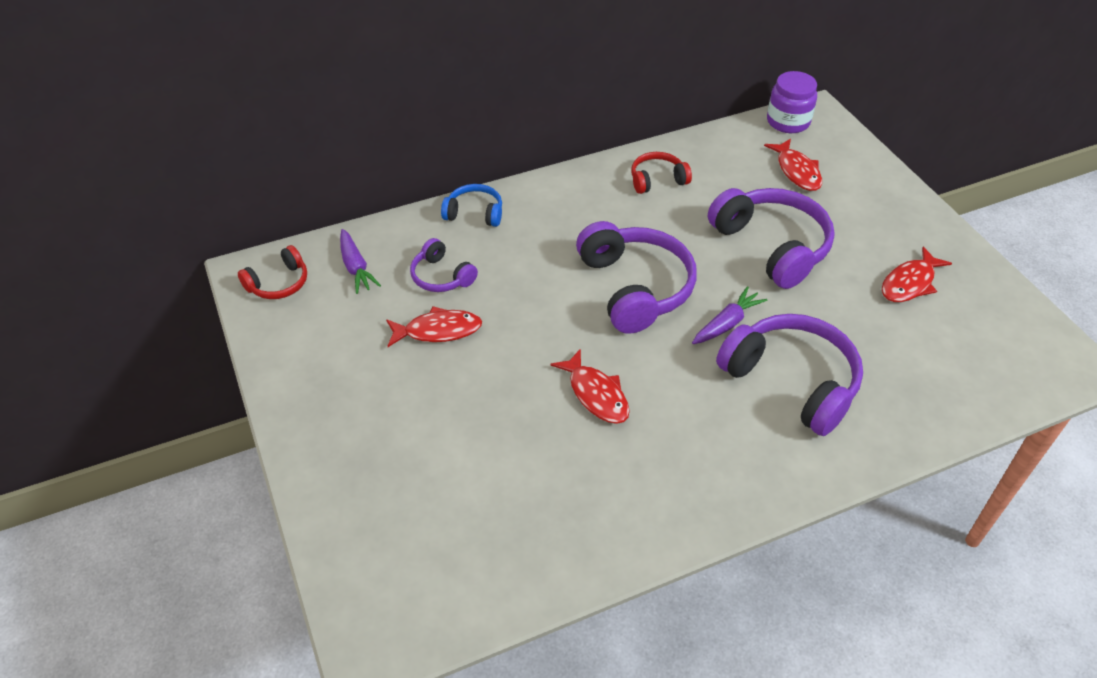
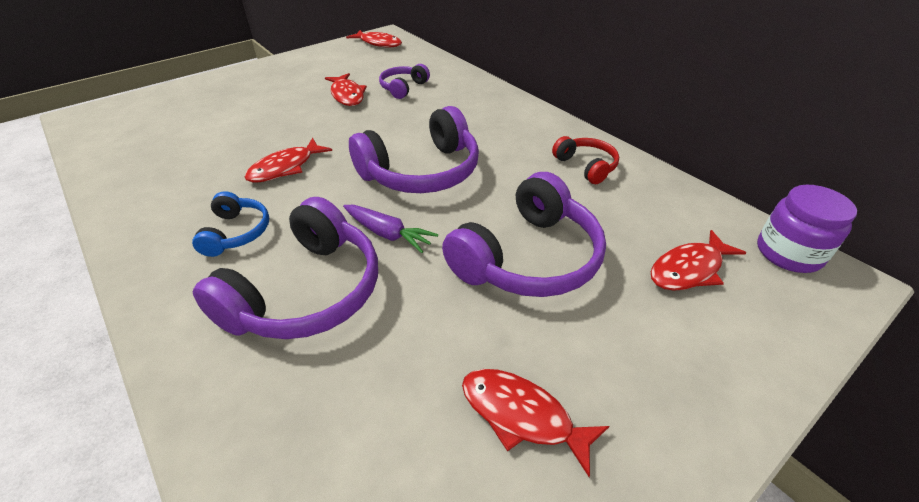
camera: 75 degrees right, 5 degrees down
red headphones [238,245,307,299] -> red fish [346,30,402,47]
purple carrot [340,229,381,294] -> none
blue headphones [441,184,502,227] -> blue headphones moved to [192,191,269,257]

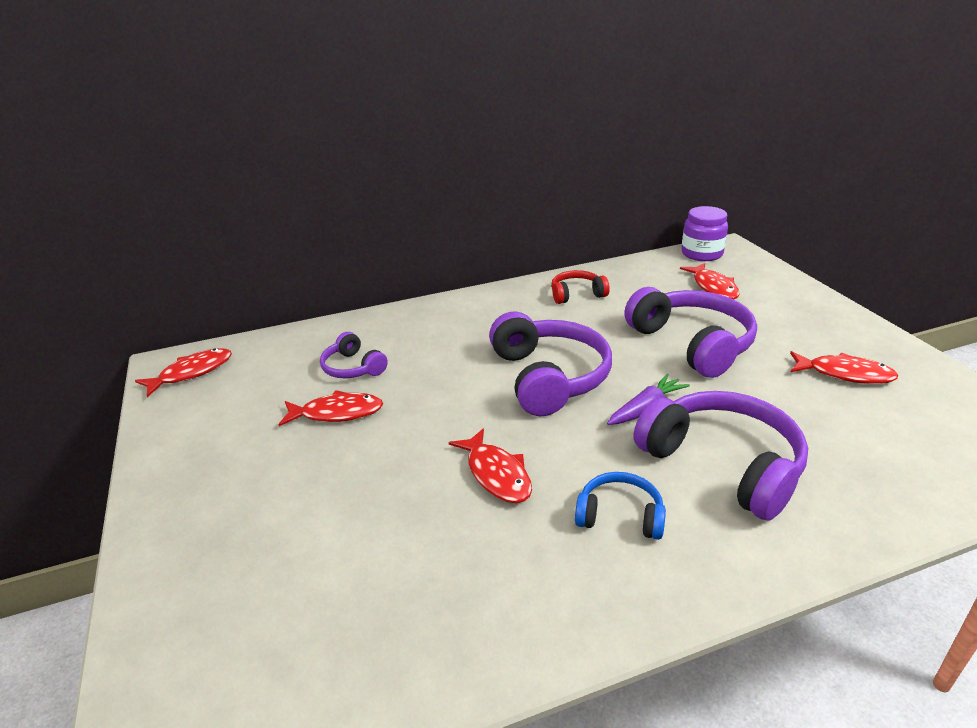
camera: 70 degrees left, 10 degrees down
red fish [462,369,609,477] -> red fish turned 120 degrees counterclockwise [790,351,898,384]

